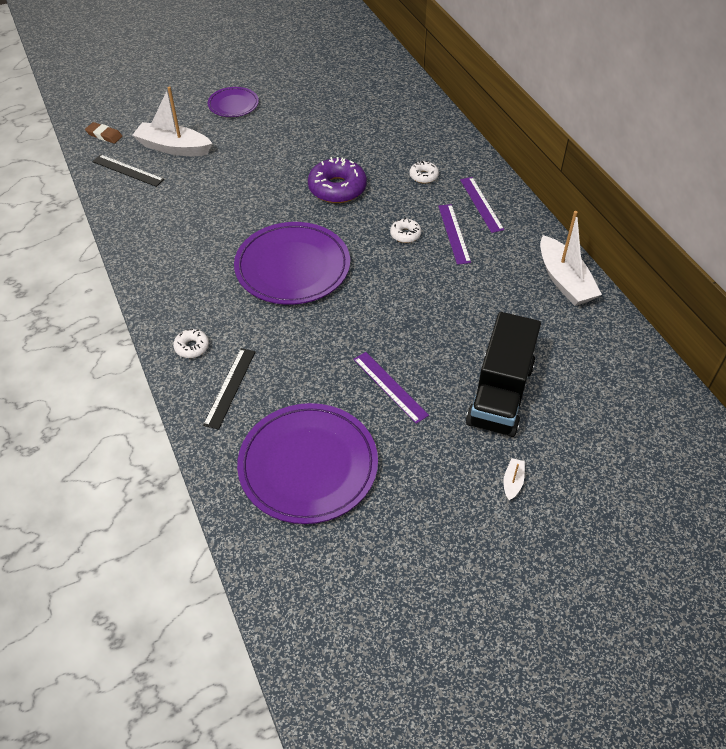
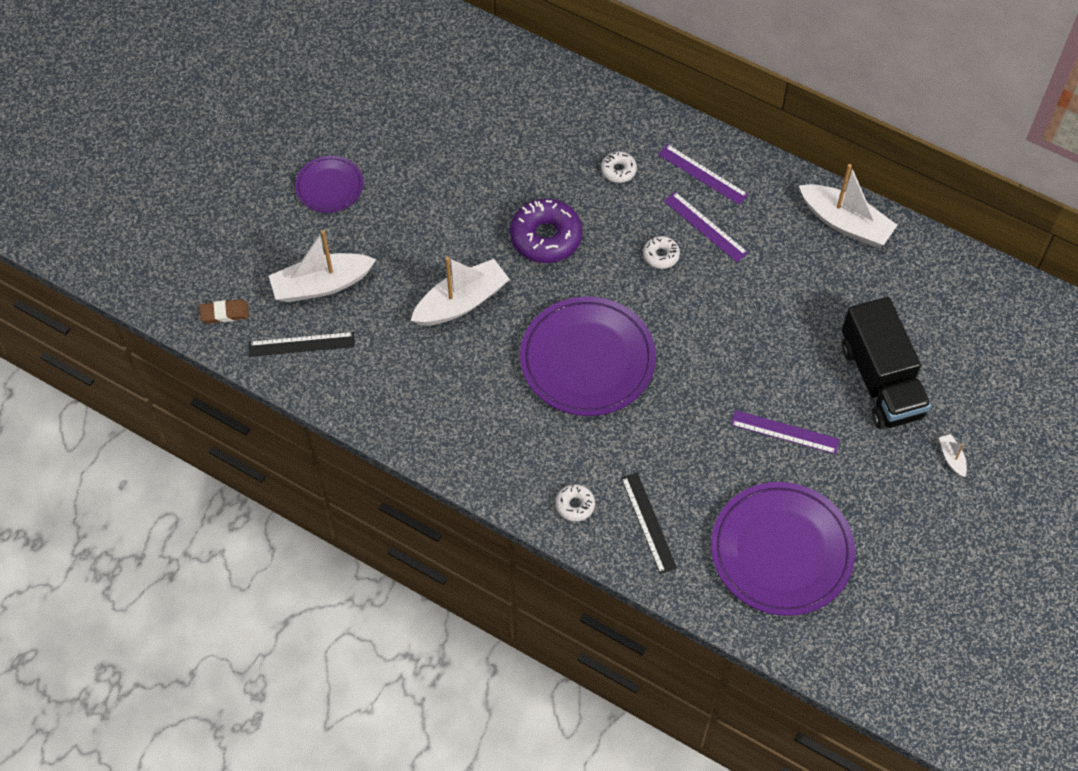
camera: 35 degrees left, 10 degrees up
none -> white boat [410,257,510,326]

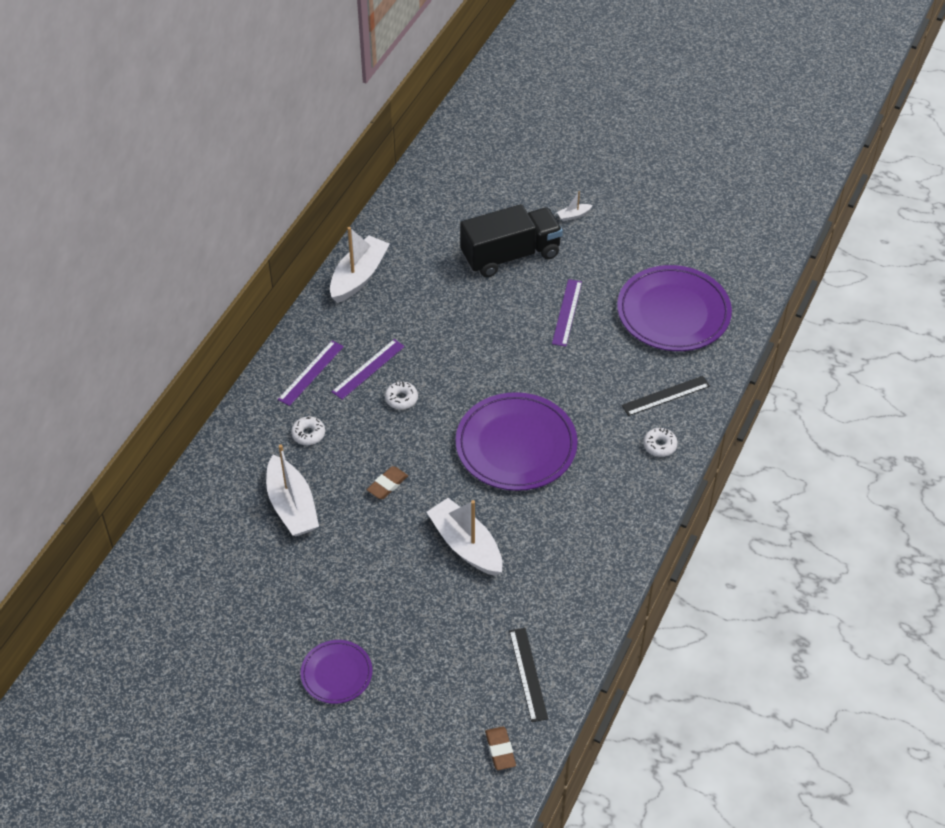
camera: 95 degrees left, 10 degrees down
white boat [269,230,376,302] -> white boat moved to [266,444,319,536]
purple donut [510,198,582,263] -> brown eraser [367,466,408,499]

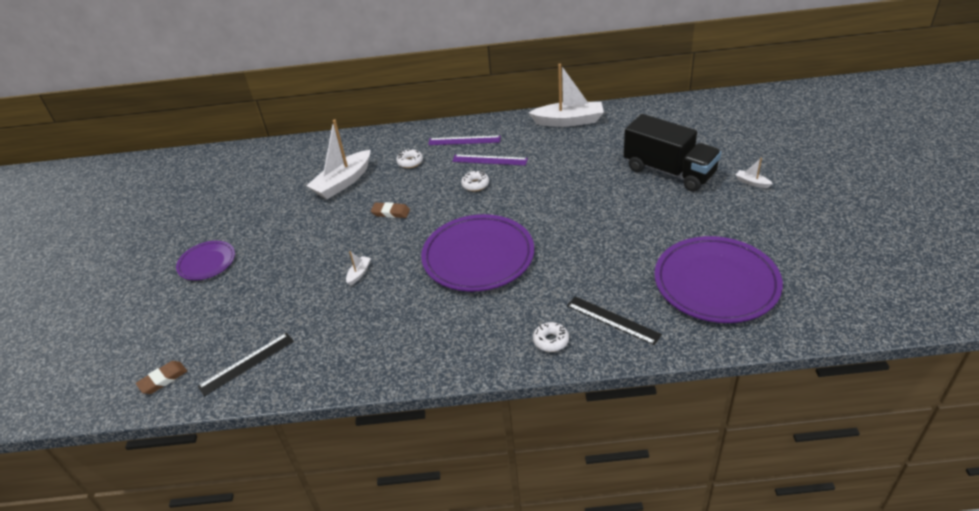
camera: 65 degrees right, 10 degrees down
white boat [426,498,503,576] -> white boat [346,251,371,286], size x0.43
purple ruler [552,279,582,347] -> none

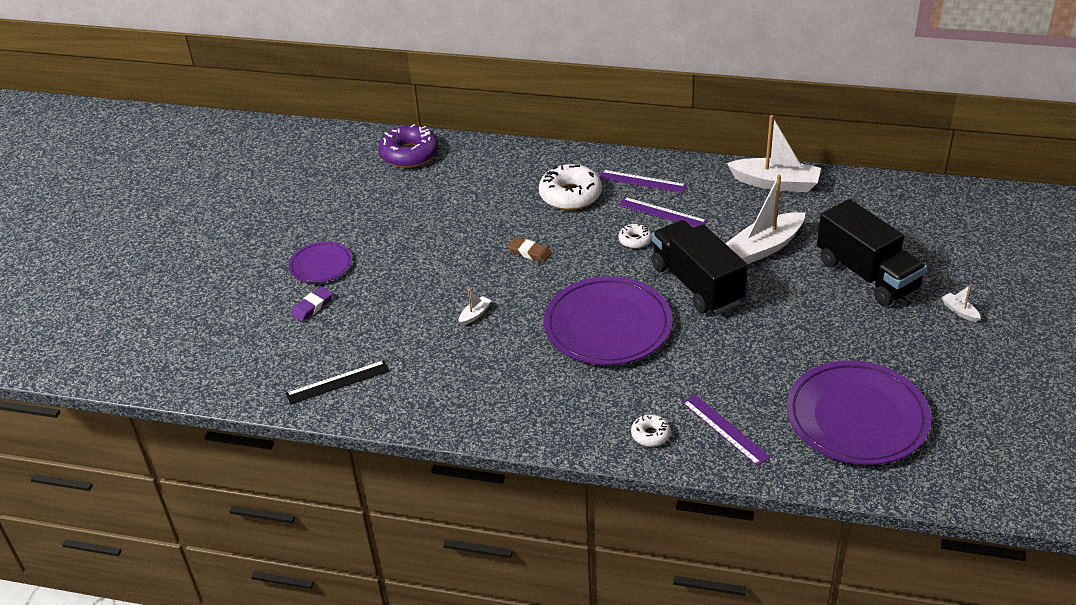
camera: 15 degrees right, 0 degrees up
brown eraser [136,361,187,394] -> none
white boat [306,120,370,199] -> white boat moved to [725,175,805,264]
white donut [396,149,423,168] -> white donut [539,164,602,210], size x1.98
black ruler [567,296,662,345] -> purple ruler [682,395,770,466]
none -> purple eraser [291,287,333,322]
none -> purple donut [379,124,439,168]
none -> black truck [651,220,748,314]

